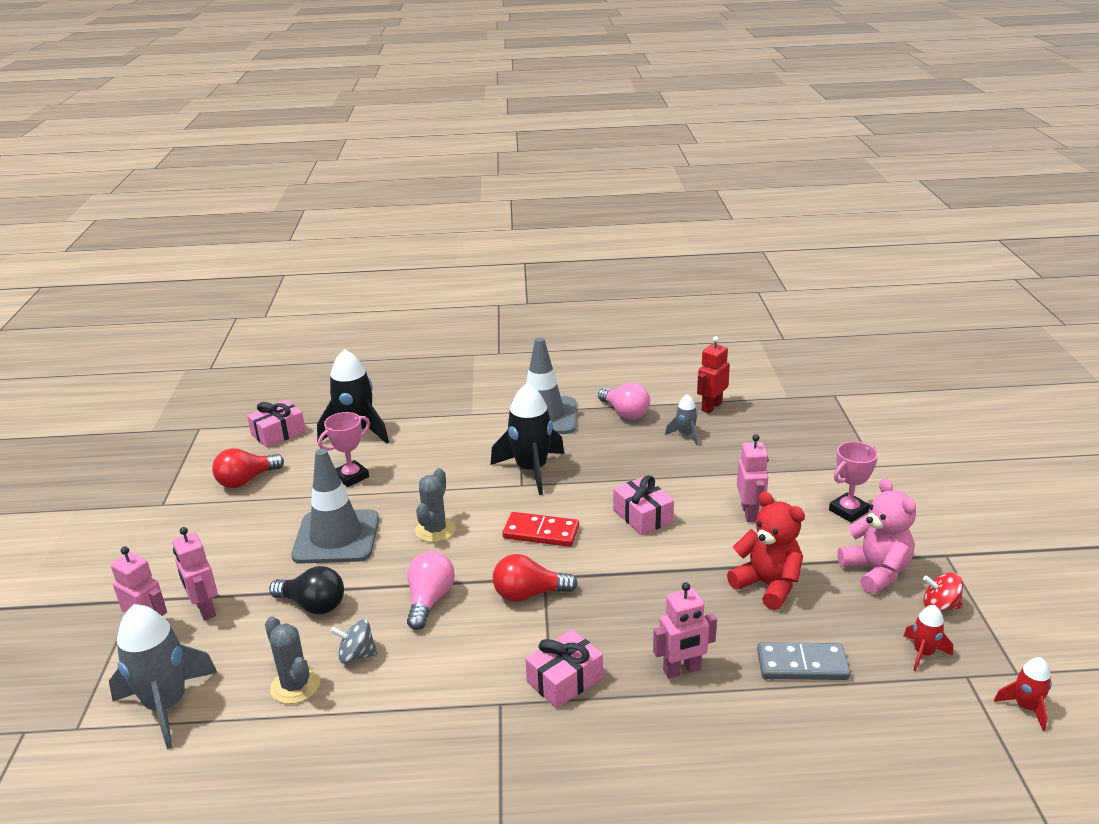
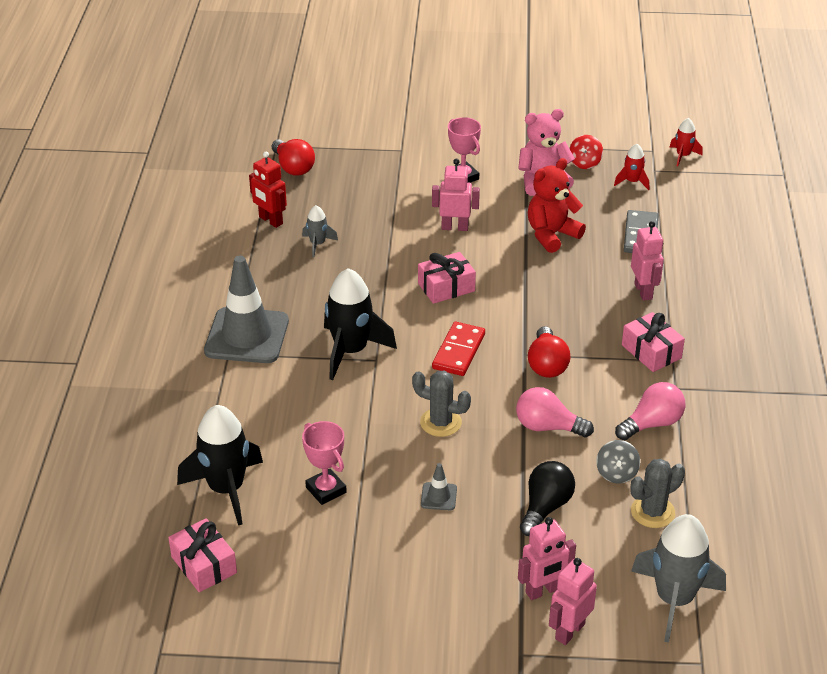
camera: 85 degrees left, 10 degrees up
red light bulb [212,448,284,488] -> red light bulb moved to [272,139,315,176]
grey traffic cone [291,449,379,563] -> grey traffic cone [421,463,457,510], size x0.41
pink light bulb [598,383,650,420] -> pink light bulb moved to [615,382,685,440]

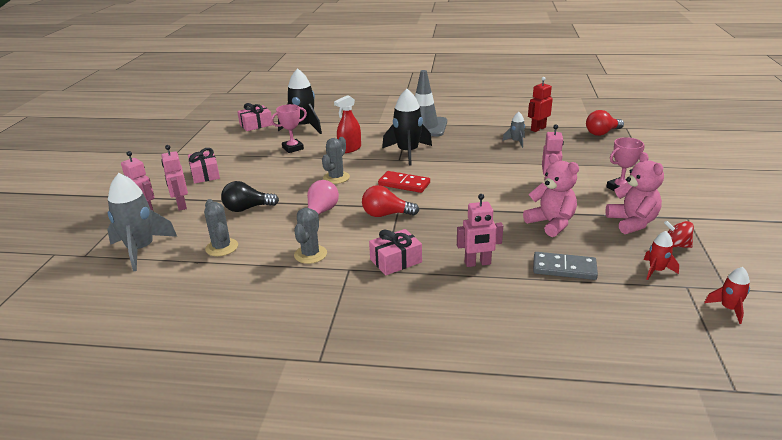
camera: 95 degrees right, 10 degrees down
pink gift [418,252,476,304] -> pink gift moved to [188,148,220,183]
grey traffic cone [421,463,457,510] -> none
black light bulb [520,461,575,536] -> black light bulb turned 135 degrees clockwise [221,181,279,212]
red teddy bear [528,158,586,253] -> pink teddy bear [523,153,579,237]
grey spinning top [596,440,640,483] -> none
pink light bulb [615,382,685,440] -> grey cactus [294,208,327,264]
none -> red spray bottle [334,95,361,153]

